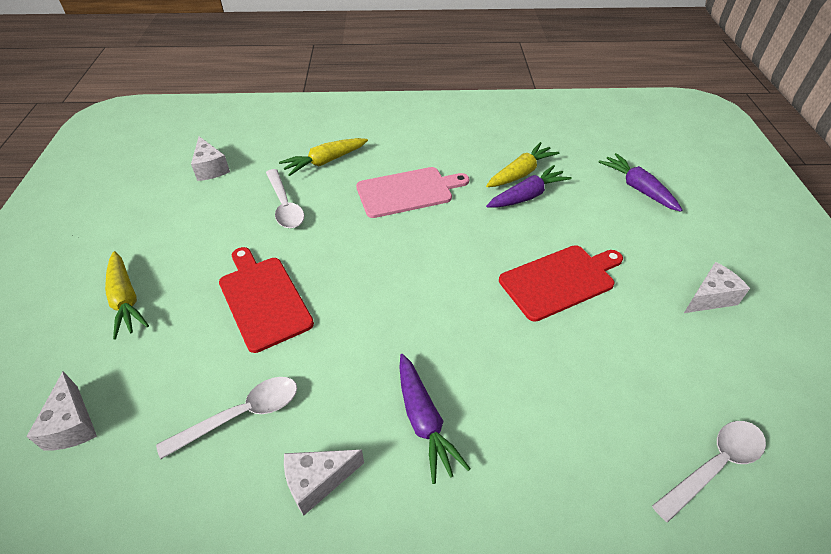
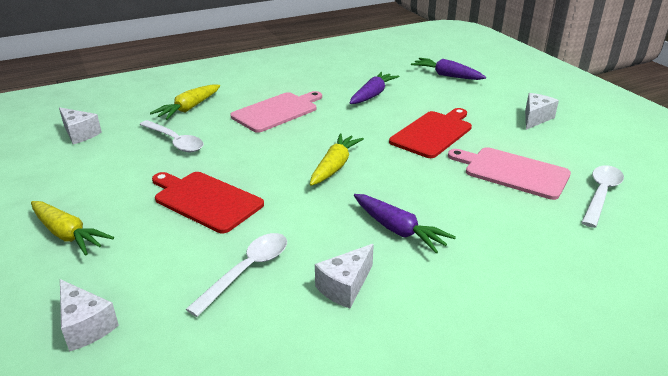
camera: 25 degrees left, 15 degrees down
yellow carrot [486,142,559,187] -> yellow carrot moved to [310,133,364,186]
none -> pink cutting board [448,147,571,200]

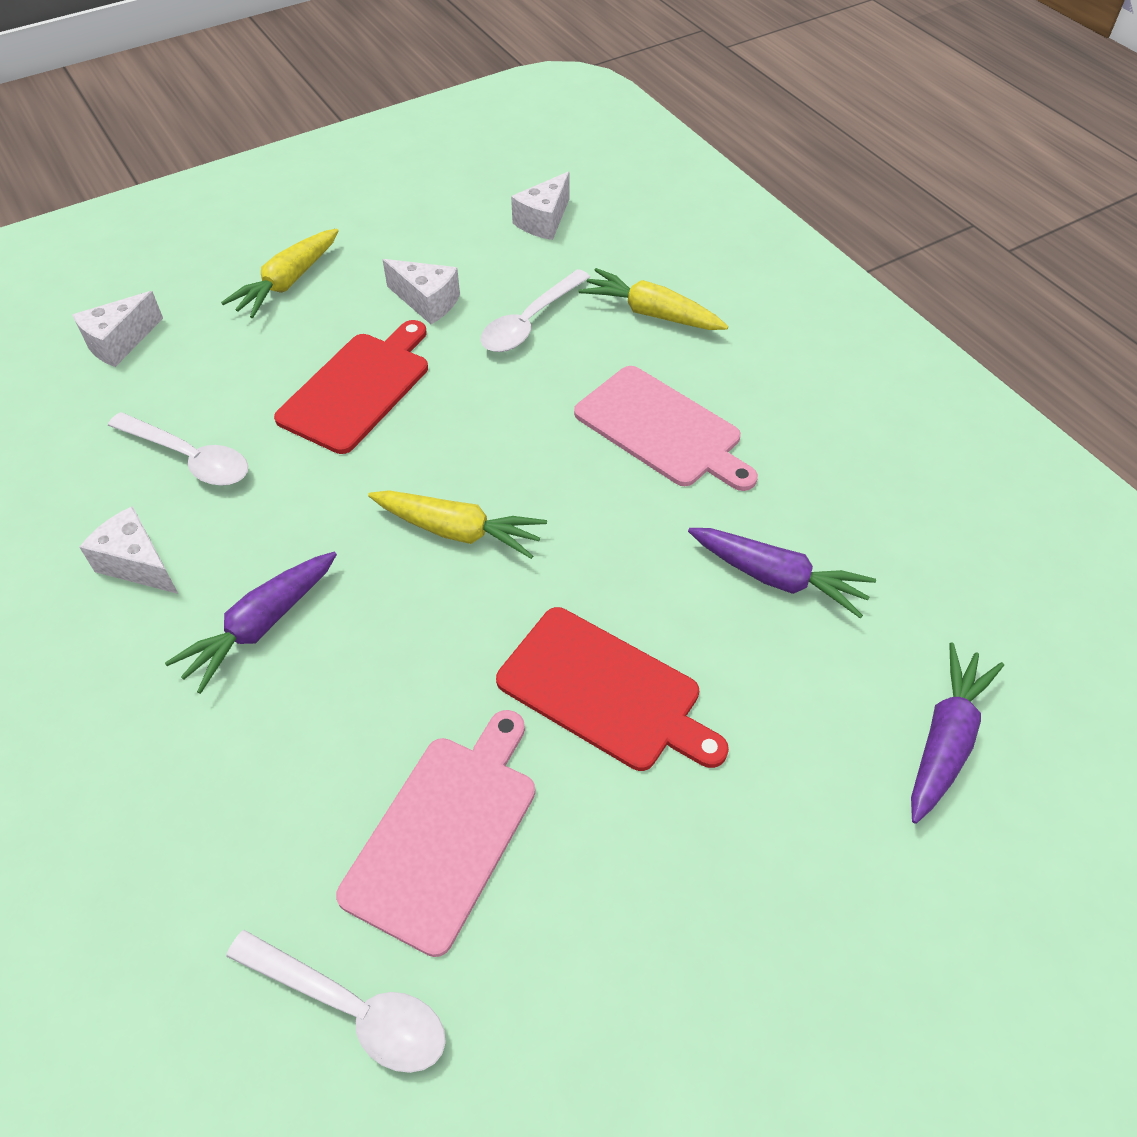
camera: 85 degrees right, 20 degrees up
white cheese [525,93,559,130] -> white cheese moved to [382,259,460,324]

